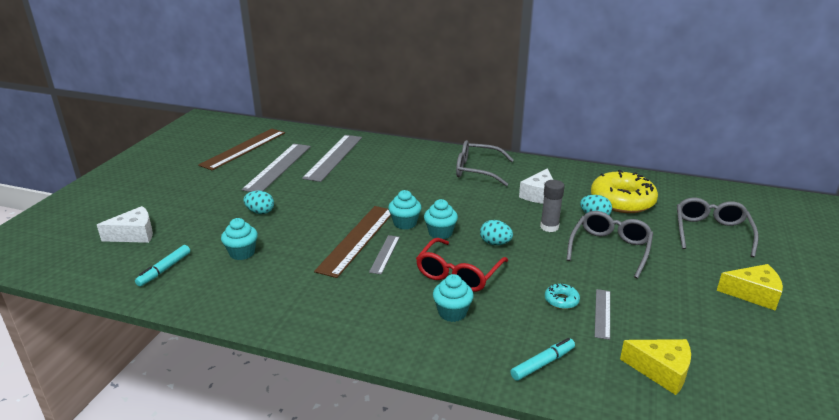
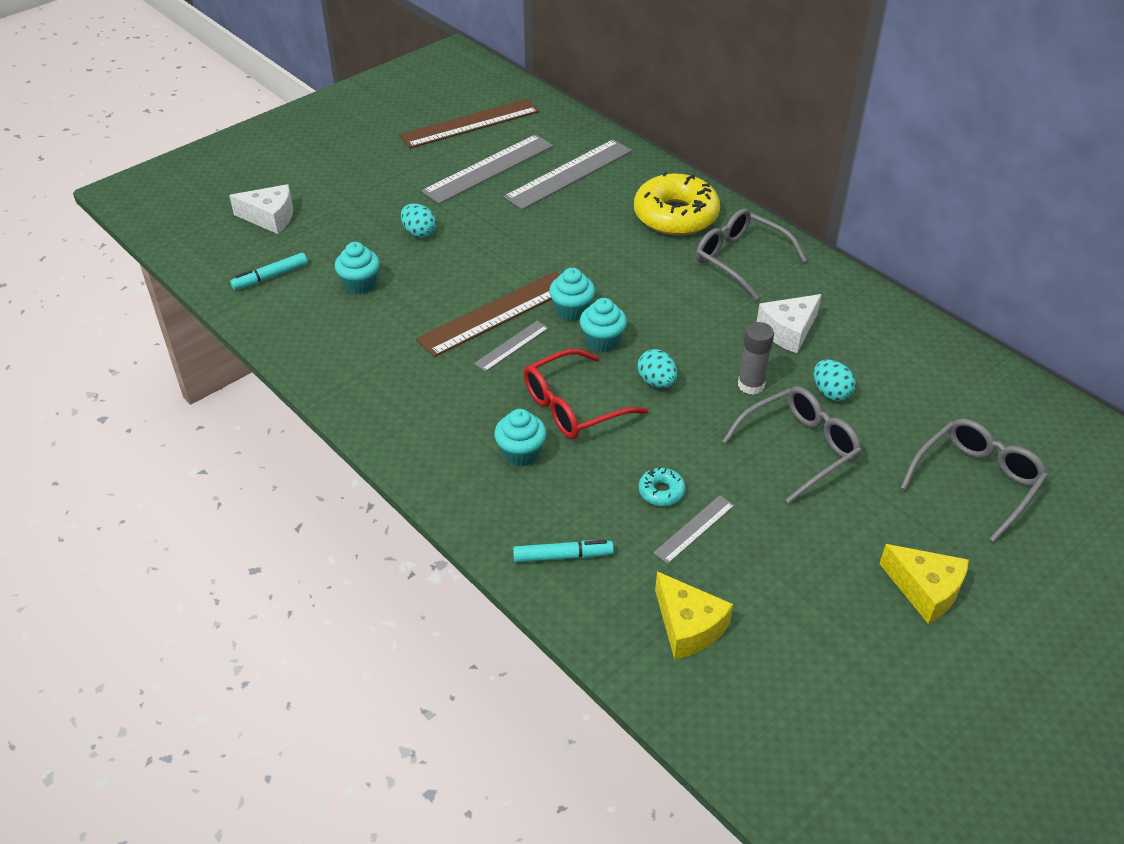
camera: 30 degrees right, 15 degrees up
yellow donut [591,170,658,213] -> yellow donut moved to [634,172,720,236]

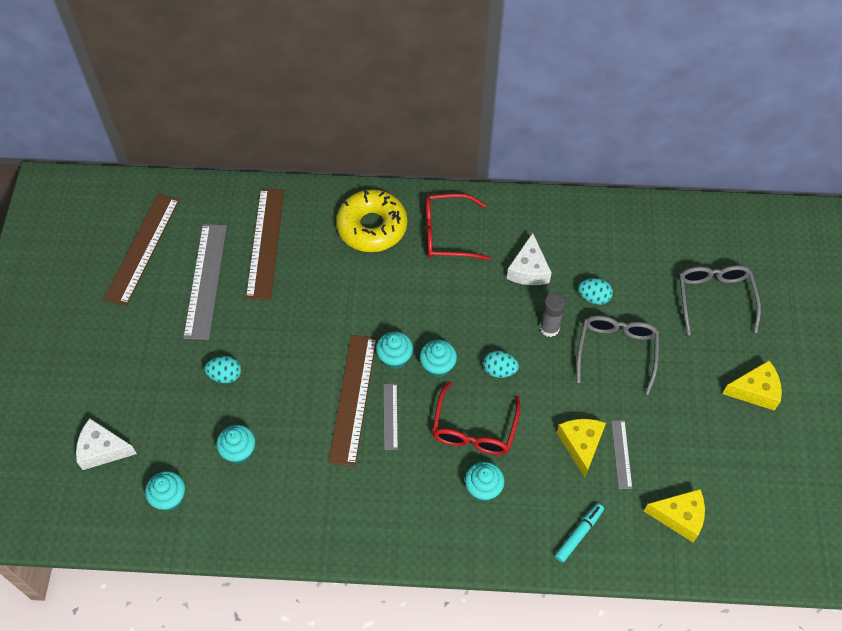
camera: 45 degrees left, 15 degrees up
white cheese [229,184,293,234] -> white cheese turned 135 degrees counterclockwise [76,418,137,470]
turquoise marker [230,253,308,290] -> turquoise cupcake [145,471,185,511]
grey ruler [503,139,632,210] -> brown ruler [246,189,285,300]
turquoise donut [639,467,686,506] -> yellow cheese [557,419,606,477]
grey glasses [696,208,807,300] -> red glasses [425,193,490,260]

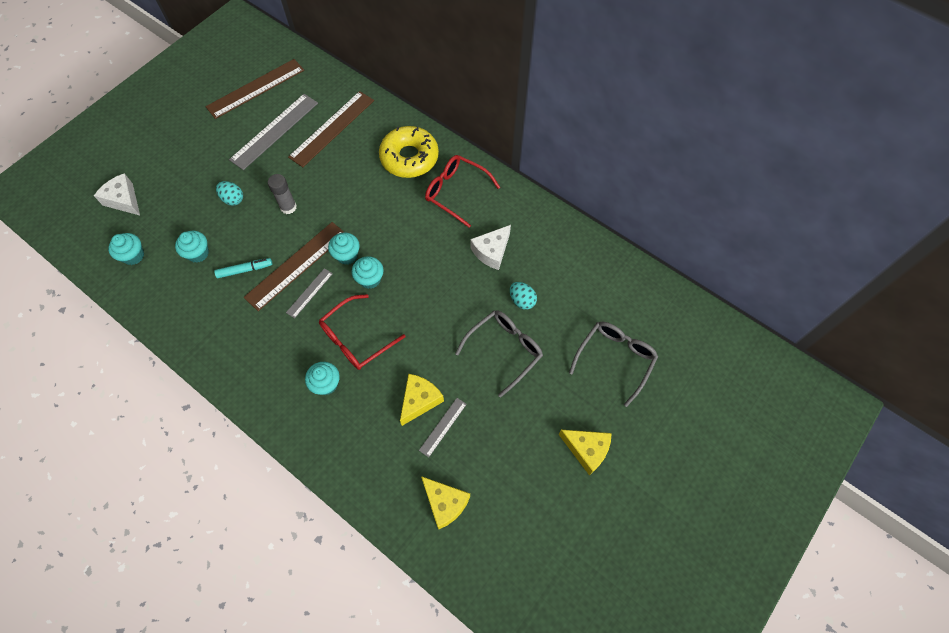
camera: 35 degrees right, 5 degrees up
turquoise egg [483,350,519,378] -> none
grey glue stick [540,293,566,337] -> grey glue stick moved to [268,174,297,214]
turquoise marker [555,503,604,563] -> turquoise marker moved to [214,258,272,278]

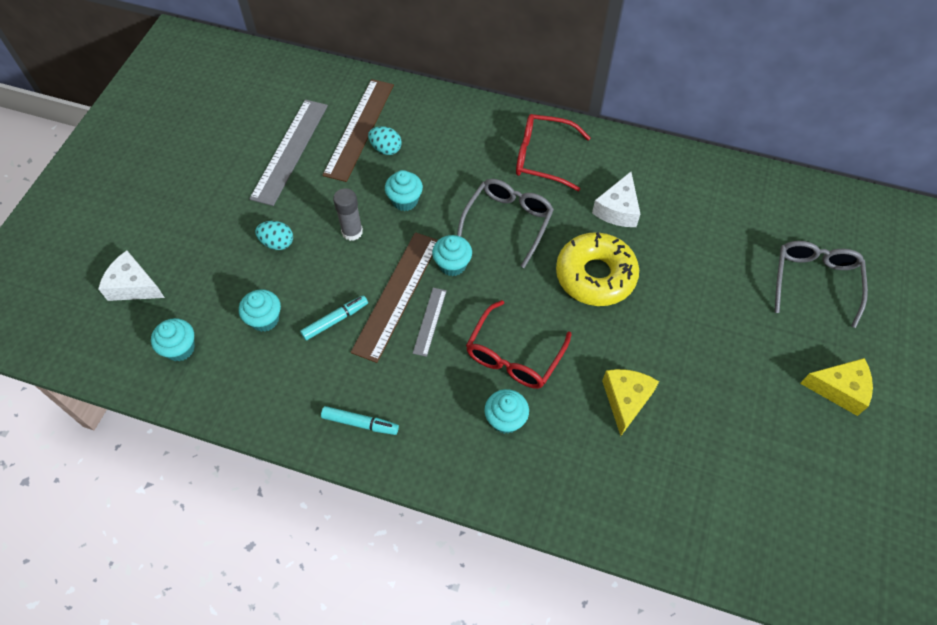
camera: 20 degrees left, 5 degrees down
brown ruler [206,59,304,119] -> none
turquoise cupcake [352,256,384,289] -> turquoise cupcake moved to [385,170,423,211]
yellow donut [379,126,439,178] -> yellow donut moved to [556,232,639,306]
grey ruler [419,398,467,457] -> none
yellow cheese [421,476,470,529] -> none
grey glasses [455,310,543,398] -> grey glasses moved to [457,179,554,268]
turquoise egg [510,282,537,310] -> turquoise egg moved to [368,126,402,155]
none -> turquoise marker [321,406,399,435]

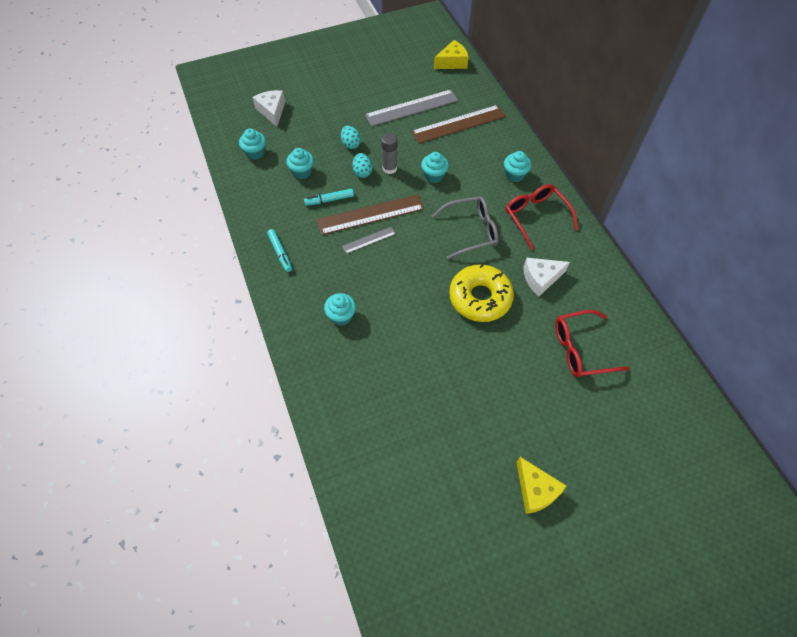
camera: 50 degrees right, 0 degrees up
turquoise marker [300,295,368,340] -> turquoise marker turned 150 degrees clockwise [304,189,354,206]
turquoise egg [368,126,402,155] -> turquoise egg moved to [352,153,372,178]
turquoise cupcake [432,235,472,276] -> turquoise cupcake moved to [504,151,531,182]
red glasses [466,300,572,389] -> red glasses moved to [555,310,630,377]
yellow cheese [602,369,659,436] -> yellow cheese moved to [434,40,469,69]
grey glasses [775,241,868,328] -> none

